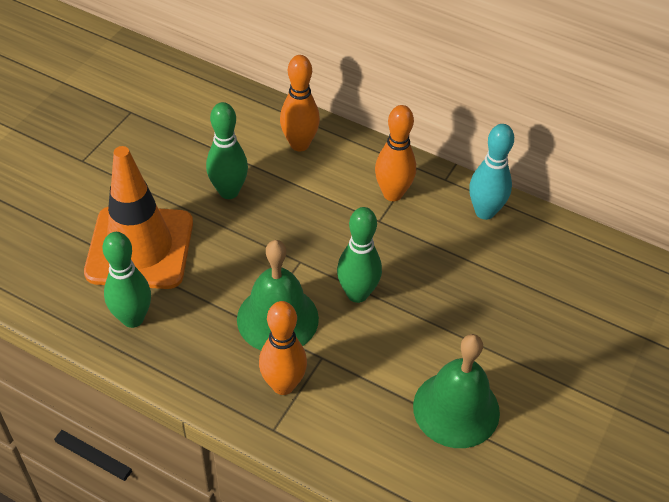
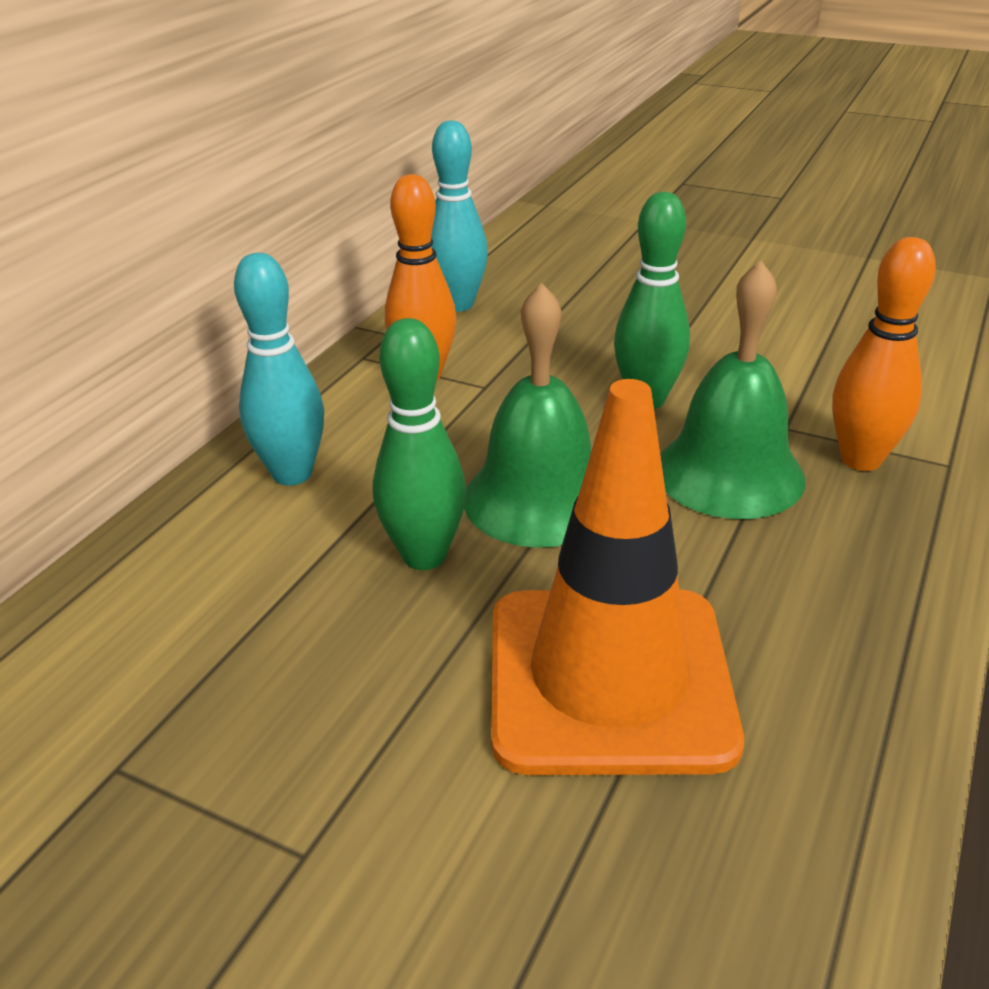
camera: 90 degrees left, 15 degrees down
green bowling pin [103,232,151,328] -> none
orange bowling pin [280,55,320,151] -> turquoise bowling pin [234,253,324,486]
green bell [413,334,500,448] -> green bell moved to [464,282,592,548]

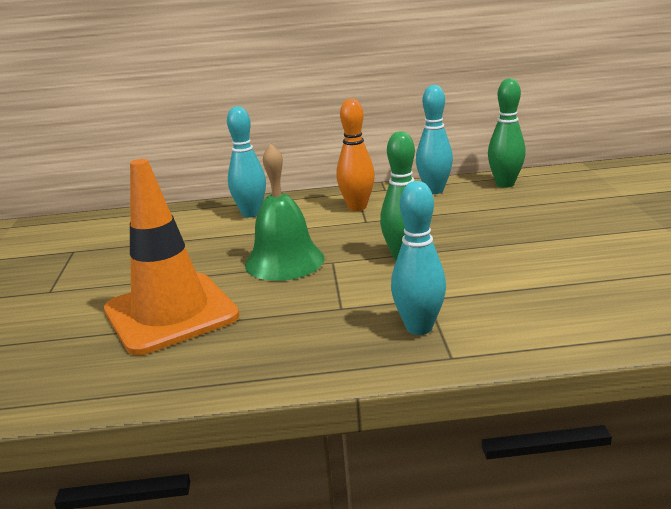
camera: 60 degrees right, 10 degrees down
green bowling pin [373,318,466,570] -> green bowling pin moved to [488,78,526,188]
green bell [660,261,805,519] -> none
orange bowling pin [832,237,936,471] -> turquoise bowling pin [391,181,446,335]

